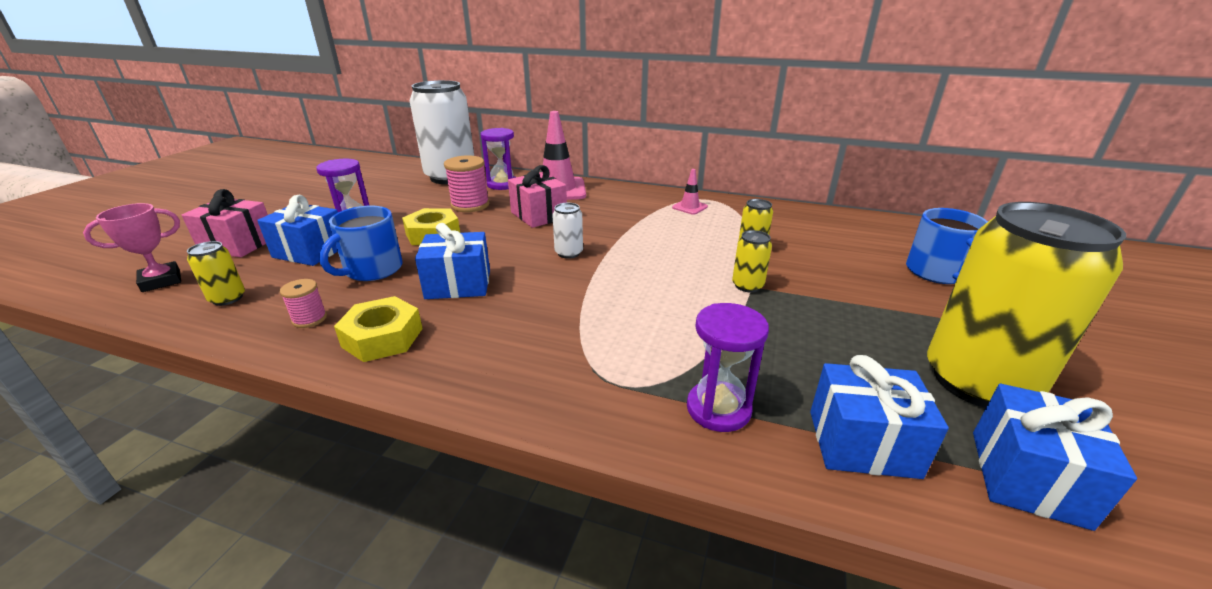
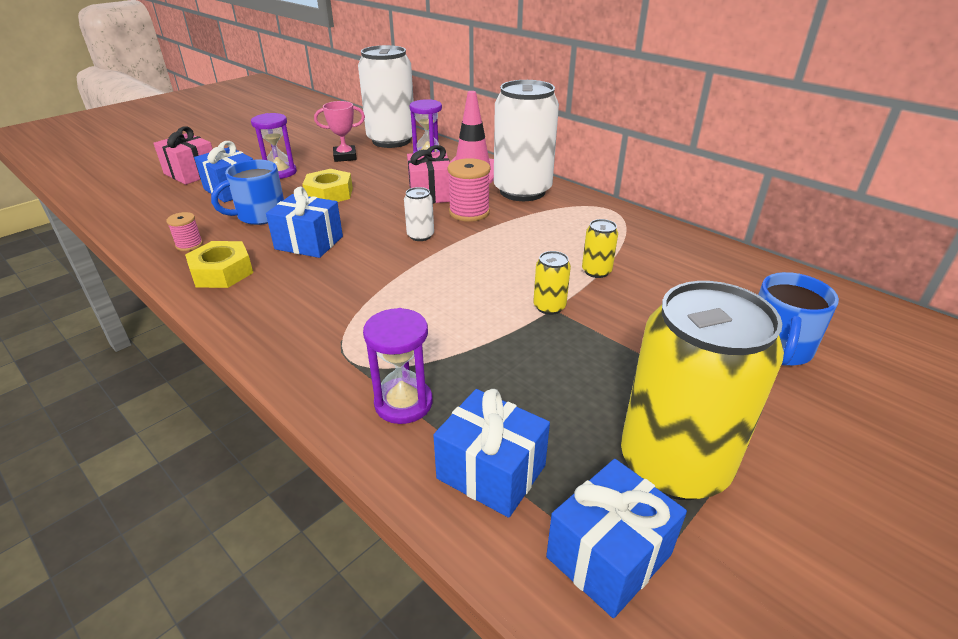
camera: 25 degrees right, 5 degrees up
pink trophy [83,203,181,292] -> pink trophy moved to [314,101,365,162]
yellow can [187,241,245,306] -> none
pink spool [444,155,490,212] -> pink spool moved to [448,158,490,222]
pink traffic cone [672,169,708,215] -> none
none -> white can [494,80,559,201]

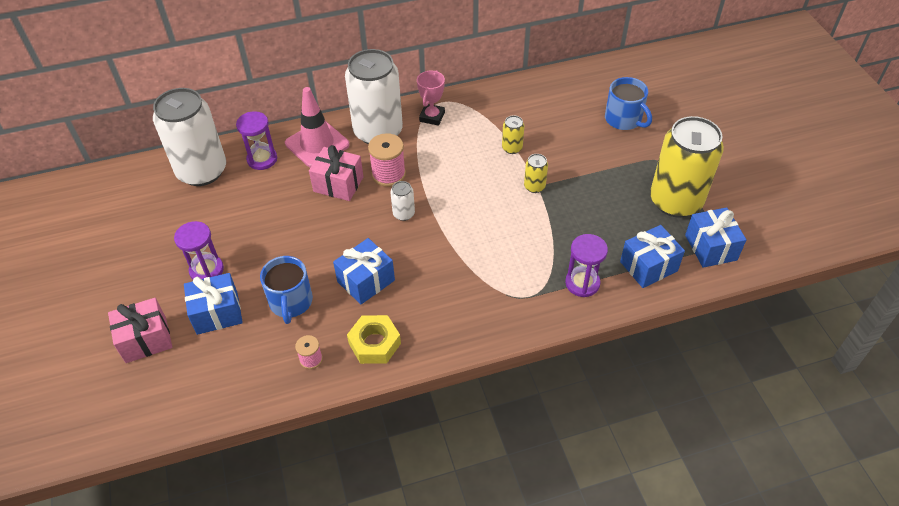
camera: 60 degrees left, 15 degrees up
yellow nut [302,169,353,202] -> none
pink trophy [314,101,365,162] -> pink trophy moved to [417,70,445,126]

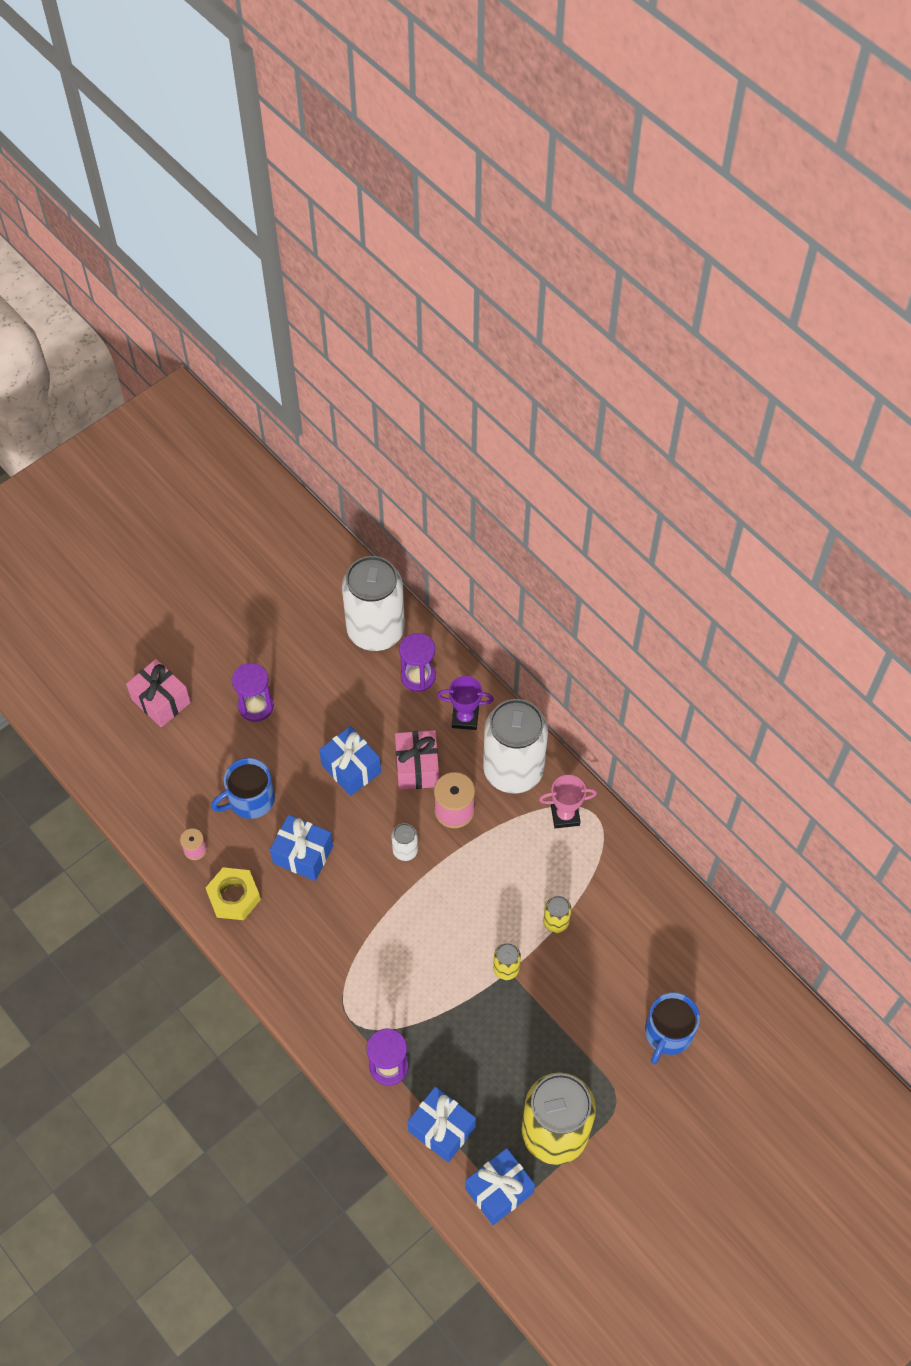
camera: 65 degrees right, 10 degrees up
blue gift [184,273,243,335] -> blue gift moved to [319,726,381,796]
pink traffic cone [285,87,350,168] -> purple trophy [437,676,494,730]

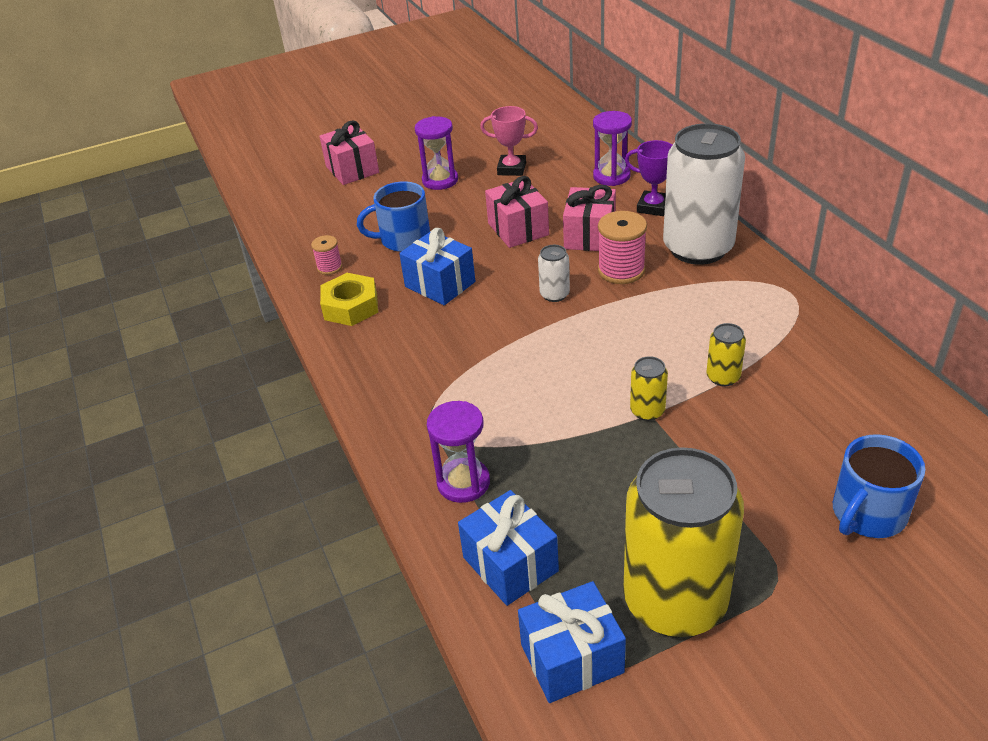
camera: 20 degrees right, 20 degrees down
blue gift [319,726,381,796] -> pink gift [485,176,549,248]
white can [342,556,405,651] -> none
pink trophy [539,775,597,828] -> pink trophy moved to [480,106,538,176]

